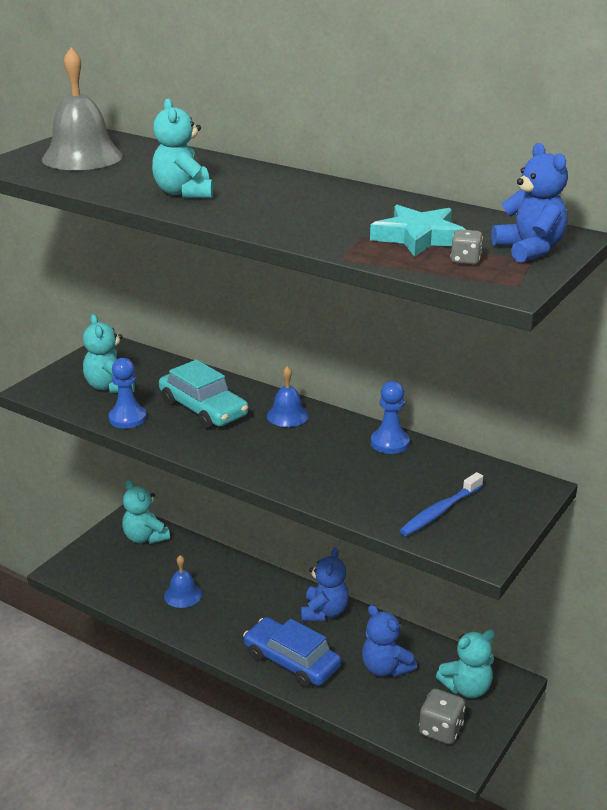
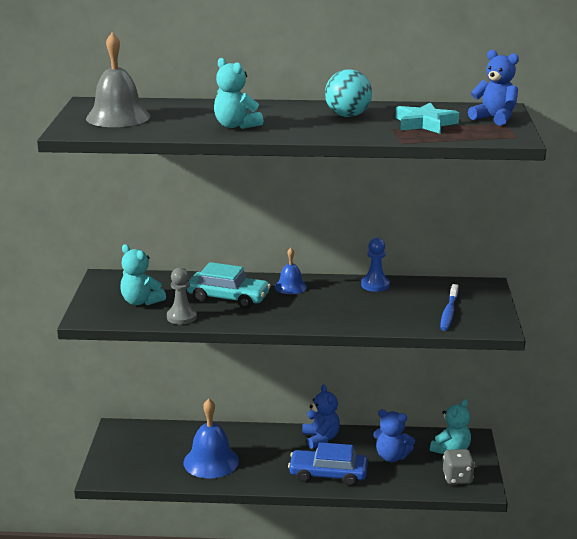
camera: 30 degrees left, 5 degrees down
blue pawn [109,358,147,428] -> grey pawn [167,267,197,325]
turquoise teddy bear [122,480,170,544] -> none
blue bell [164,555,202,608] -> blue bell [184,399,239,479], size x1.79
grey dice [451,229,483,265] -> none
none -> turquoise ball [325,69,372,117]

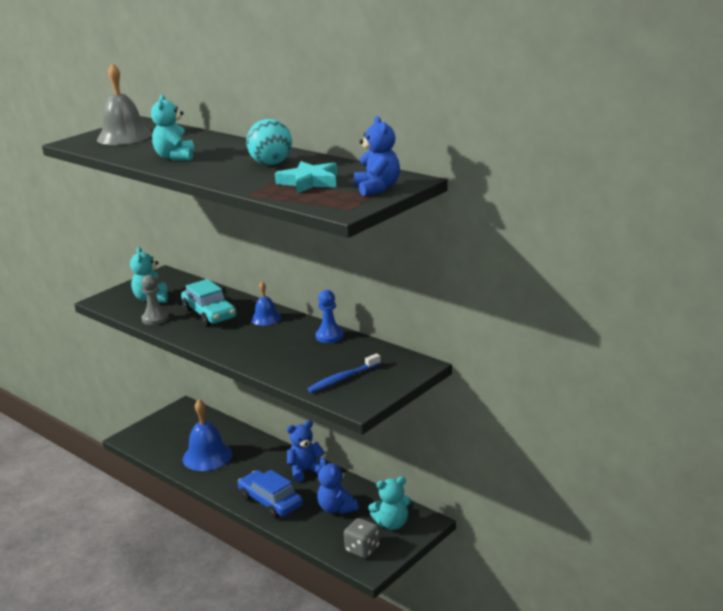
camera: 40 degrees right, 0 degrees up
blue teddy bear [303,385,340,449] -> blue teddy bear turned 135 degrees counterclockwise [287,420,325,482]

